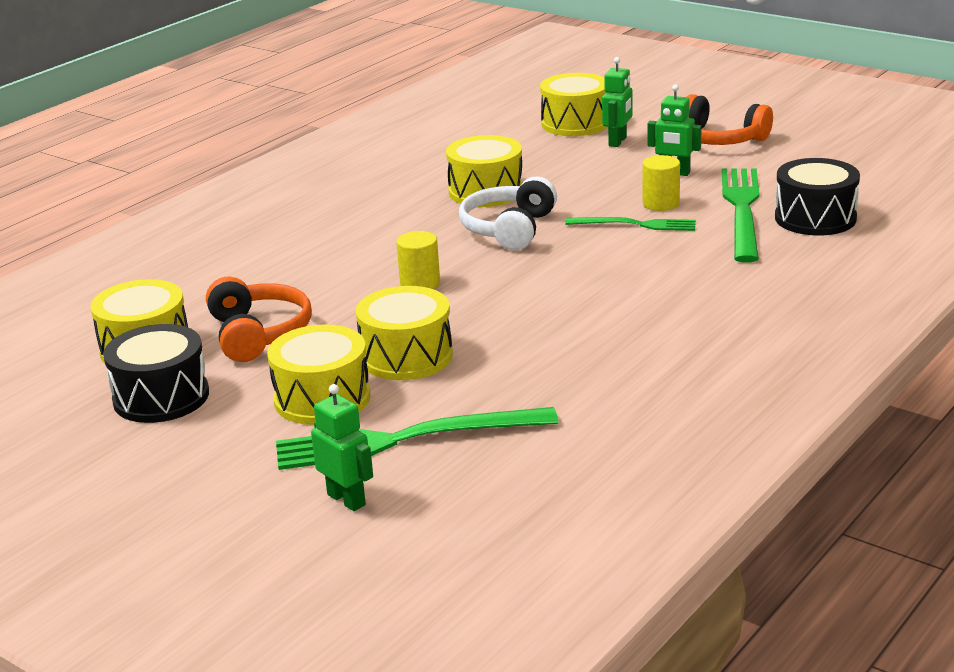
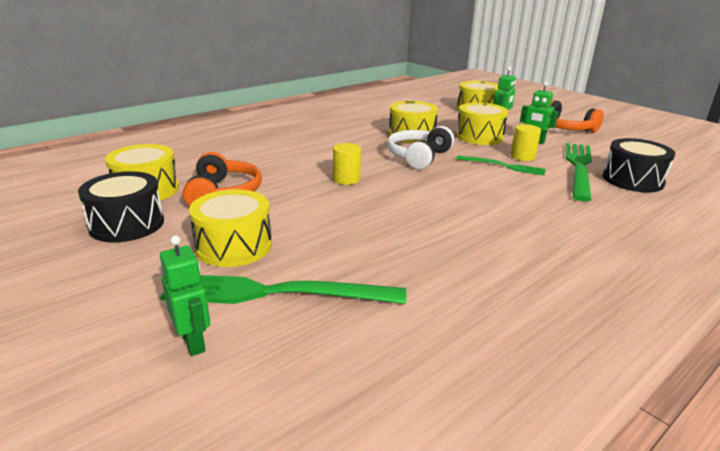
camera: 10 degrees right, 0 degrees up
yellow drum [356,286,453,380] -> yellow drum moved to [456,102,508,145]

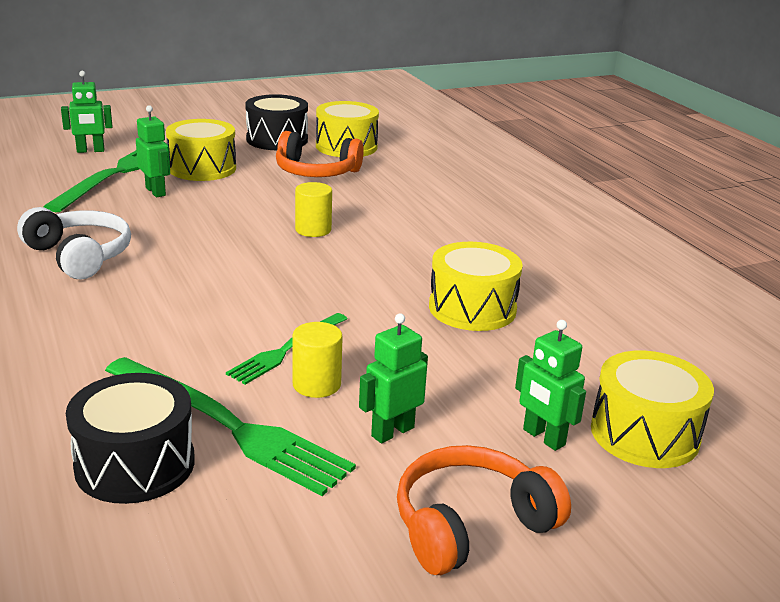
camera: 105 degrees right, 0 degrees up
white headphones [387,126,454,169] -> white headphones moved to [17,207,131,279]
yellow drum [456,102,508,145] -> none
none -> green robot [136,105,170,197]

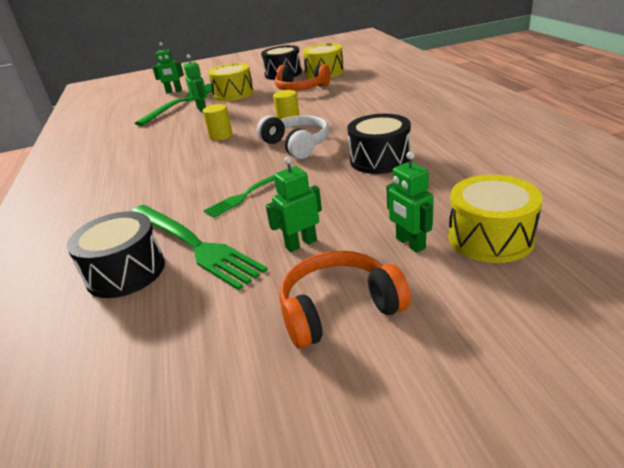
camera: 15 degrees right, 5 degrees up
white headphones [17,207,131,279] -> white headphones moved to [257,115,329,159]
yellow cylinder [292,322,343,398] -> yellow cylinder moved to [203,104,233,141]
yellow drum [429,242,523,331] -> black drum [347,114,411,174]

